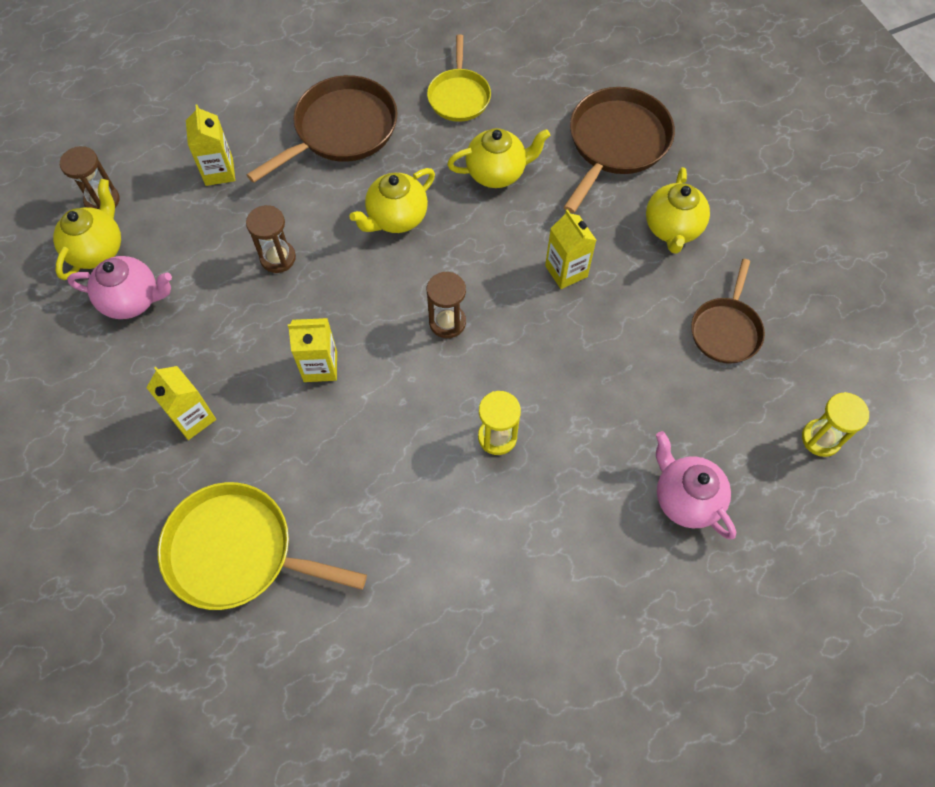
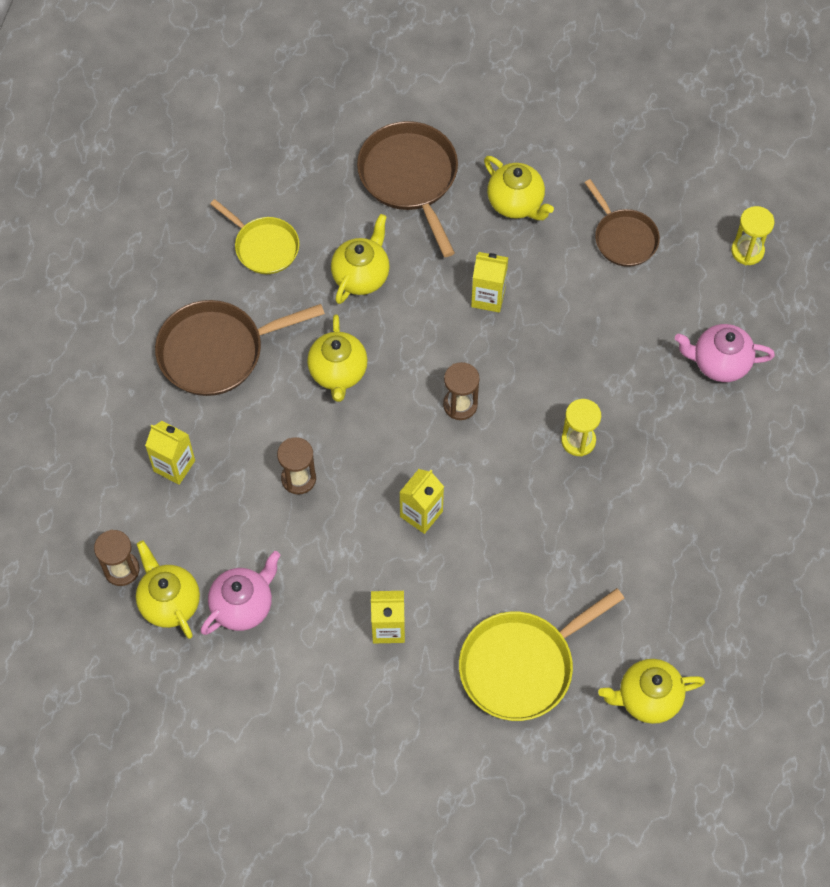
camera: 50 degrees left, 0 degrees up
brown pan [247,75,398,183] -> brown pan turned 105 degrees counterclockwise [155,300,325,396]
none -> yellow teapot [598,659,705,724]

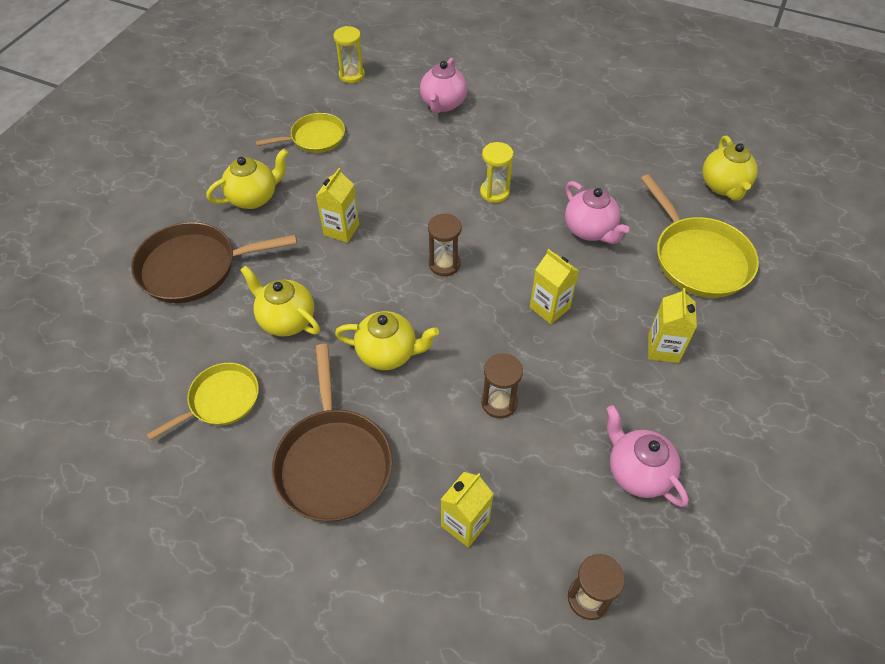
camera: 80 degrees left, 10 degrees down
yellow teapot [136,540,200,639] -> none
brown pan [585,179,660,267] -> yellow pan [255,113,345,153]
none -> pink teapot [565,181,629,244]

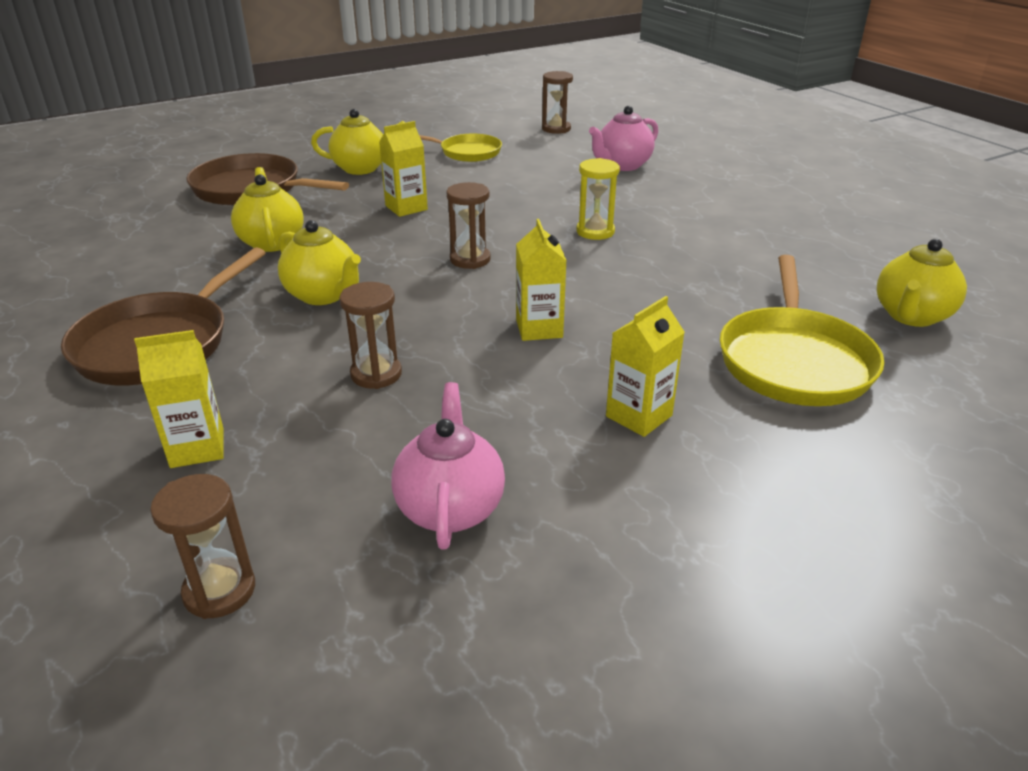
camera: 35 degrees right, 20 degrees down
yellow pan [146,363,259,441] -> none
yellow hourglass [333,26,365,83] -> brown hourglass [542,71,573,134]
pink teapot [565,181,629,244] -> none

